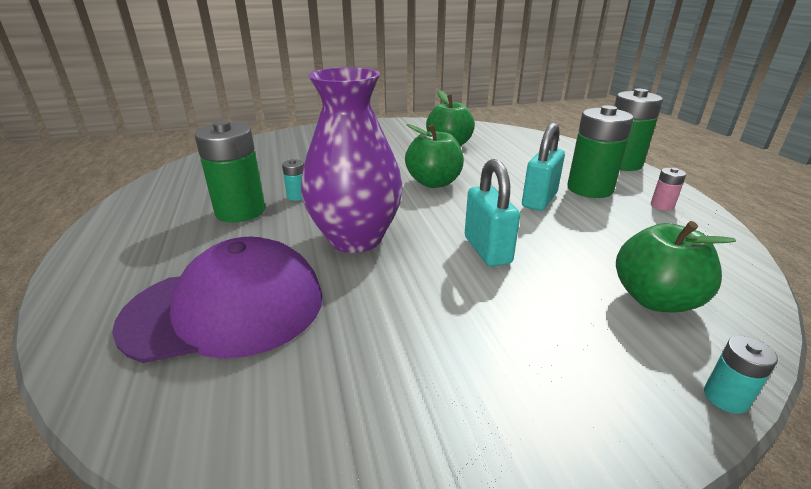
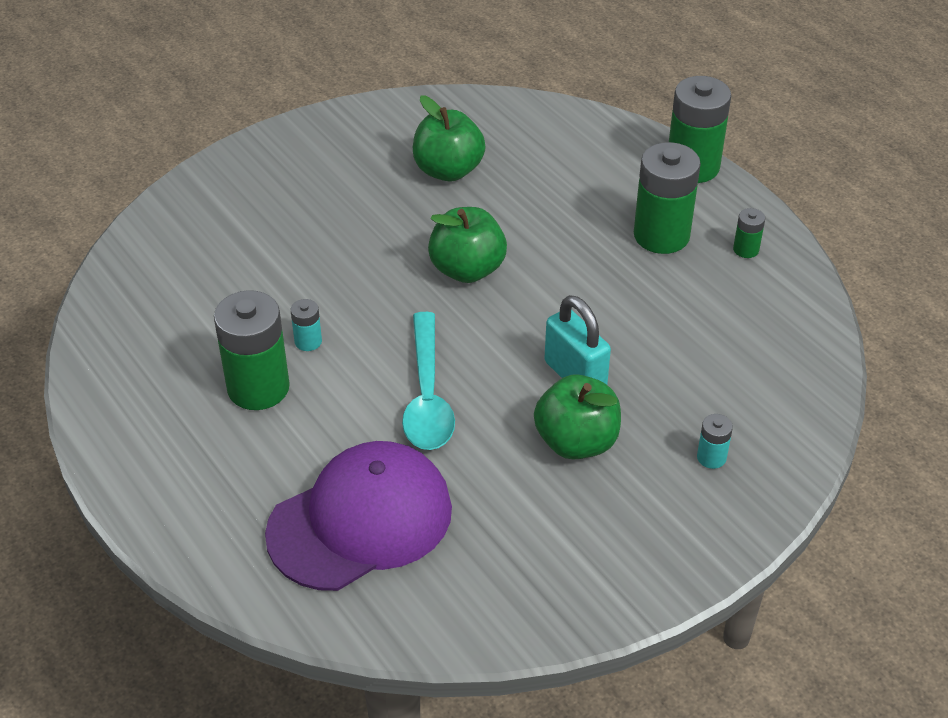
camera: 20 degrees left, 15 degrees up
purple vase [301,67,403,253] -> turquoise spoon [402,312,455,450]
turquoise padlock [522,123,565,211] -> none
green apple [616,221,736,312] -> green apple moved to [534,374,621,460]
pink battery [651,168,686,211] -> green battery [733,208,765,258]
turquoise battery [704,336,778,414] -> turquoise battery moved to [697,414,733,469]

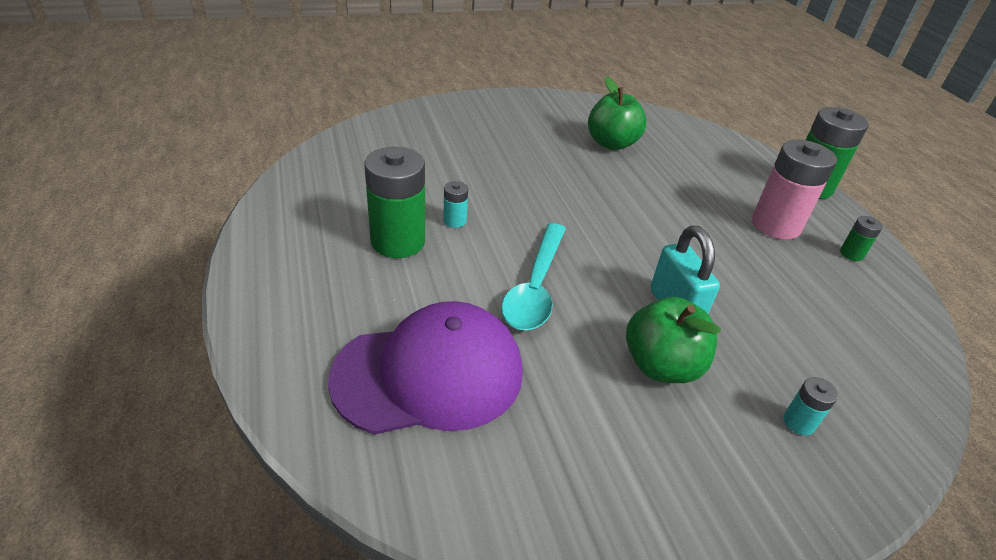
camera: 15 degrees right, 5 degrees down
green apple [428,207,507,283] -> none
green battery [634,142,701,254] -> pink battery [752,140,837,240]

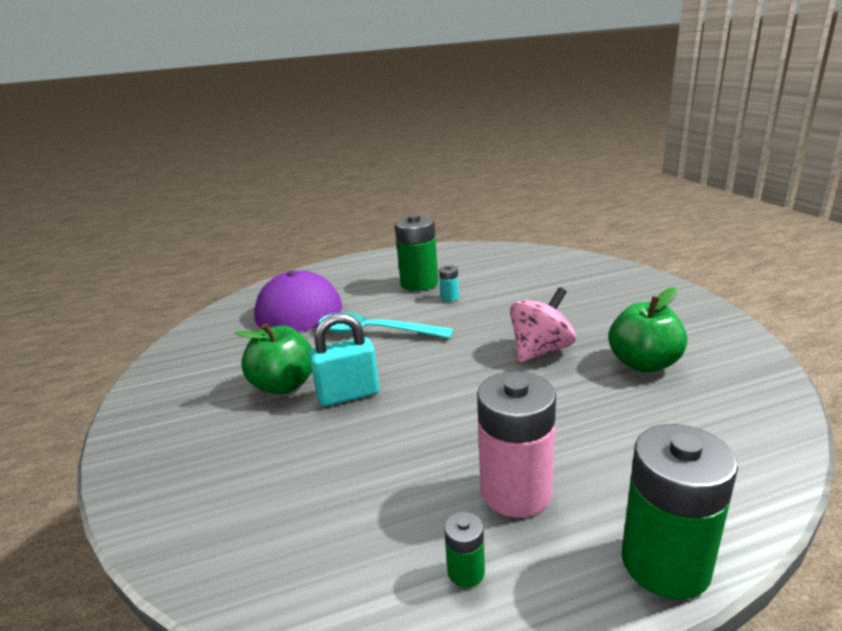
camera: 95 degrees right, 15 degrees down
turquoise battery [784,377,838,435] -> none
none -> pink spinning top [510,287,575,362]

